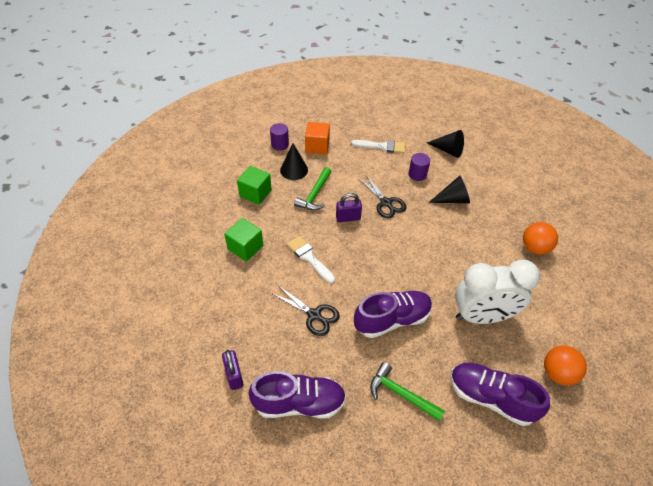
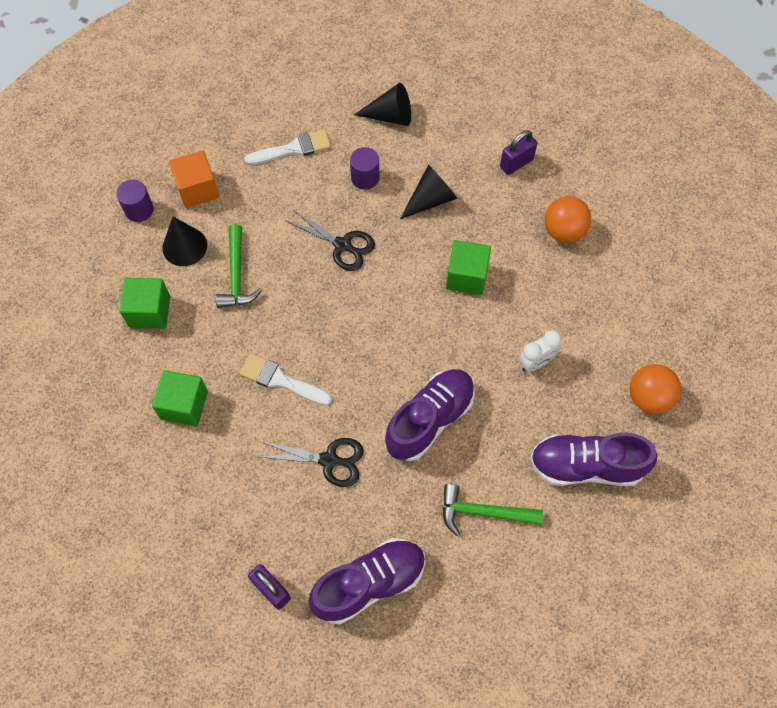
camera: 25 degrees left, 15 degrees up
purple padlock [336,193,362,222] -> purple padlock moved to [500,130,537,175]
white clock [455,260,540,324] -> white clock [519,330,562,372], size x0.45
none -> green cube [446,240,491,295]

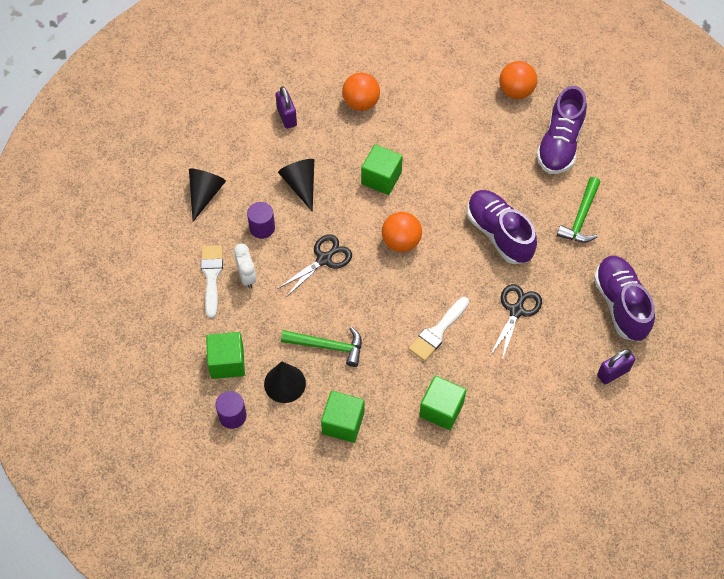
camera: 75 degrees left, 5 degrees down
orange cube [169,151,219,208] -> green cube [206,332,245,379]
white clock [519,330,562,372] -> white clock moved to [234,243,257,289]
none -> orange ball [382,212,422,252]

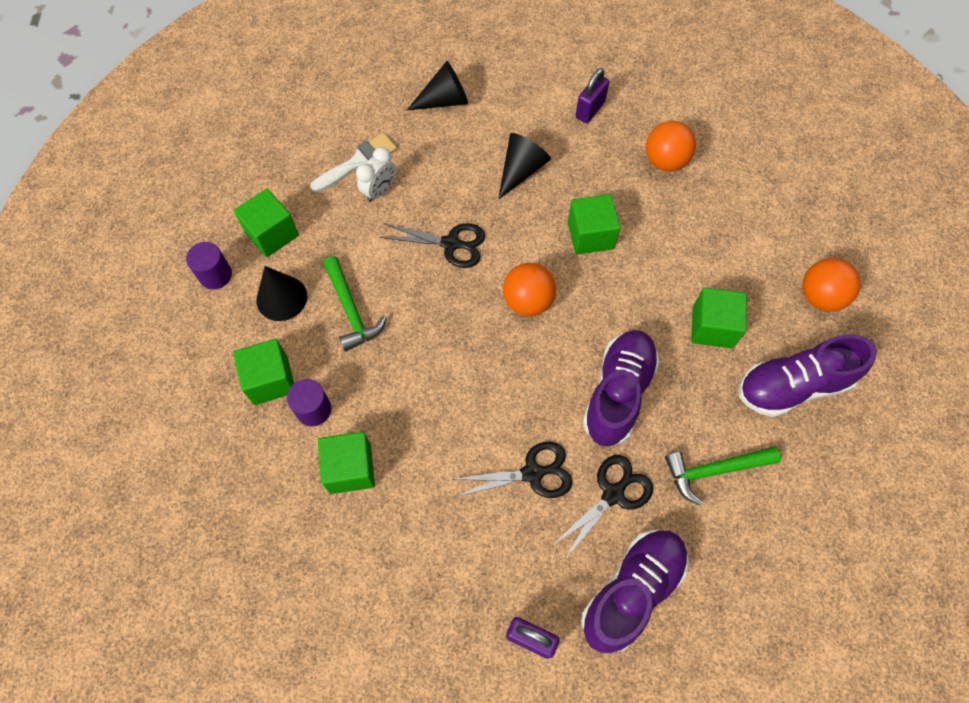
camera: 55 degrees right, 5 degrees up
purple cylinder [247,202,275,239] -> purple cylinder moved to [287,379,331,426]
white brush [408,297,469,361] -> none
none -> black scissors [552,455,653,559]
none -> green cube [691,287,747,348]

